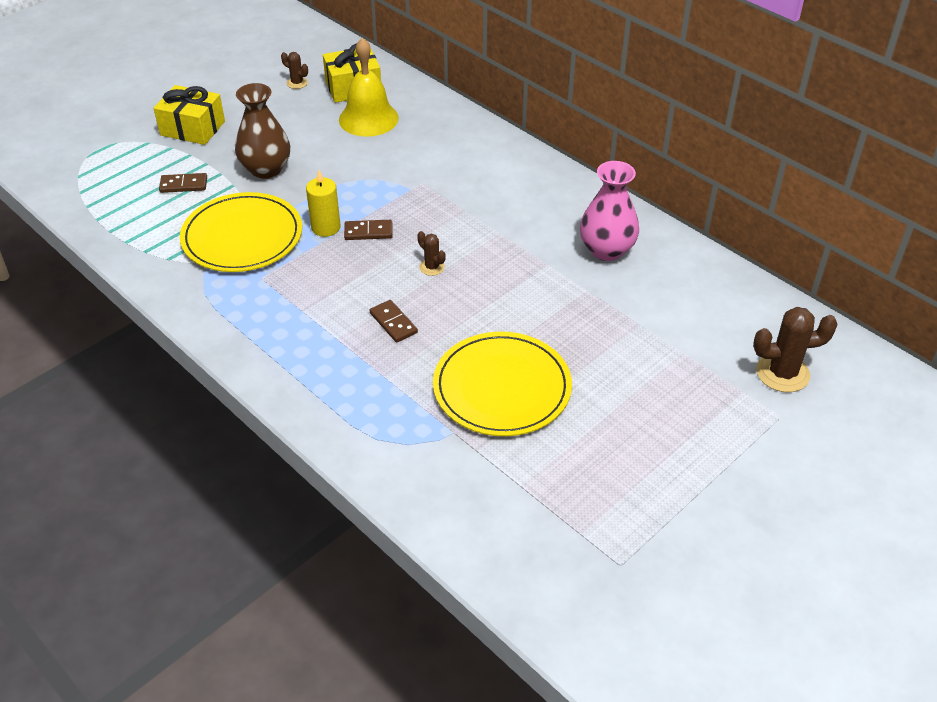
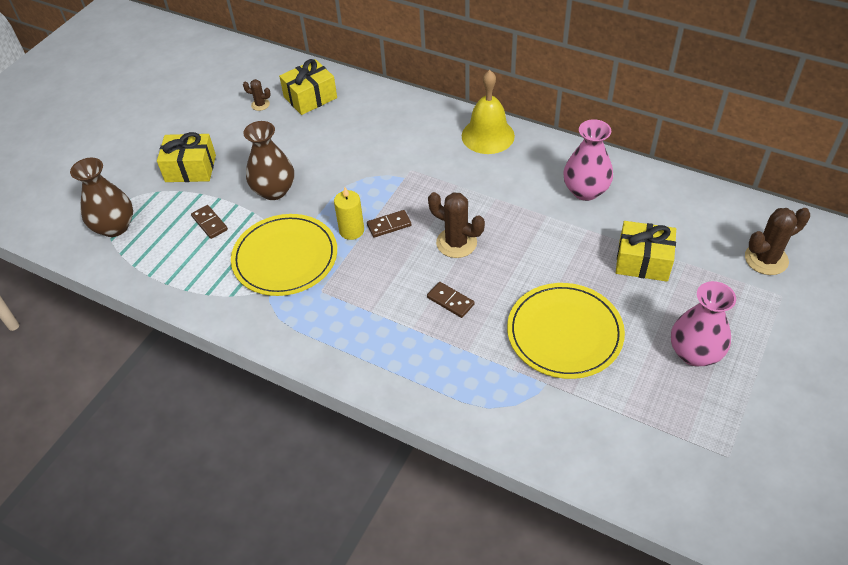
camera: 15 degrees left, 5 degrees up
brown domino [159,173,207,193] -> brown domino turned 75 degrees clockwise [191,205,228,239]
yellow bell [339,37,399,137] -> yellow bell moved to [462,70,515,154]
brown cactus [417,231,446,276] -> brown cactus [428,192,485,258], size x1.88
none -> brown vase [70,158,133,237]
none -> yellow gift [616,221,676,282]
none -> pink vase [671,281,736,367]

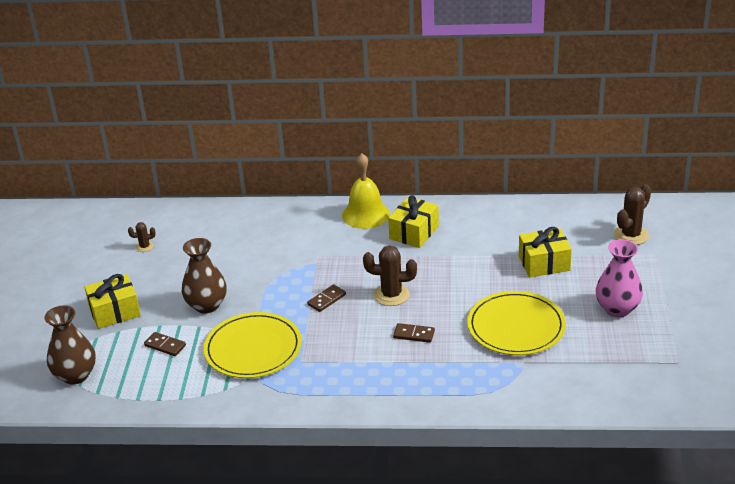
camera: 25 degrees left, 15 degrees down
yellow gift [279,59,337,115] -> yellow gift moved to [388,195,439,248]
yellow candle [334,187,364,240] -> none
pink vase [563,119,613,201] -> none

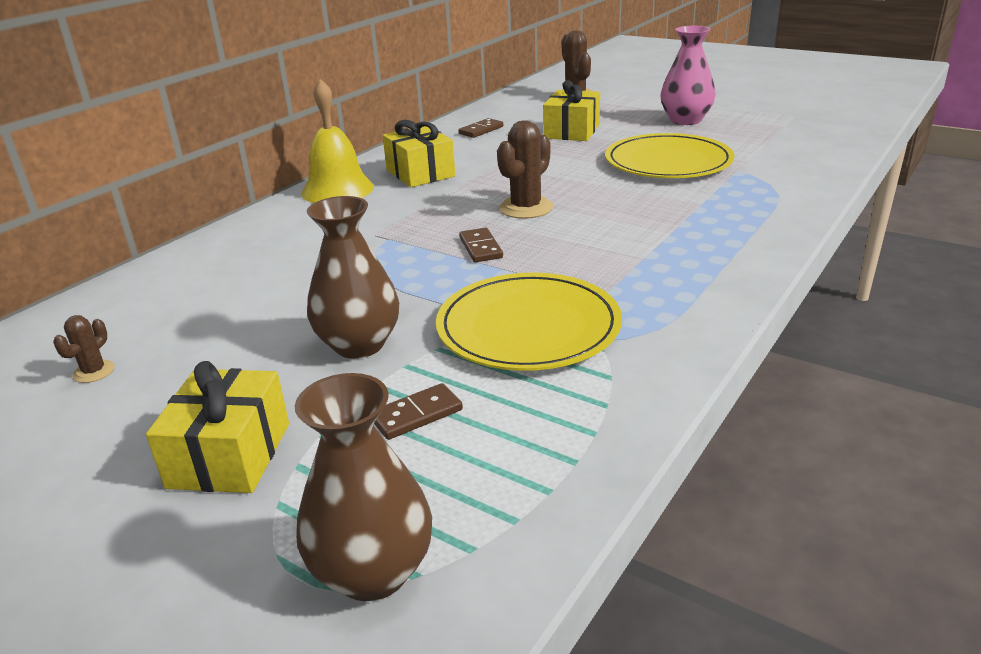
camera: 60 degrees left, 5 degrees down
brown domino [393,323,435,343] -> brown domino moved to [458,118,503,138]

